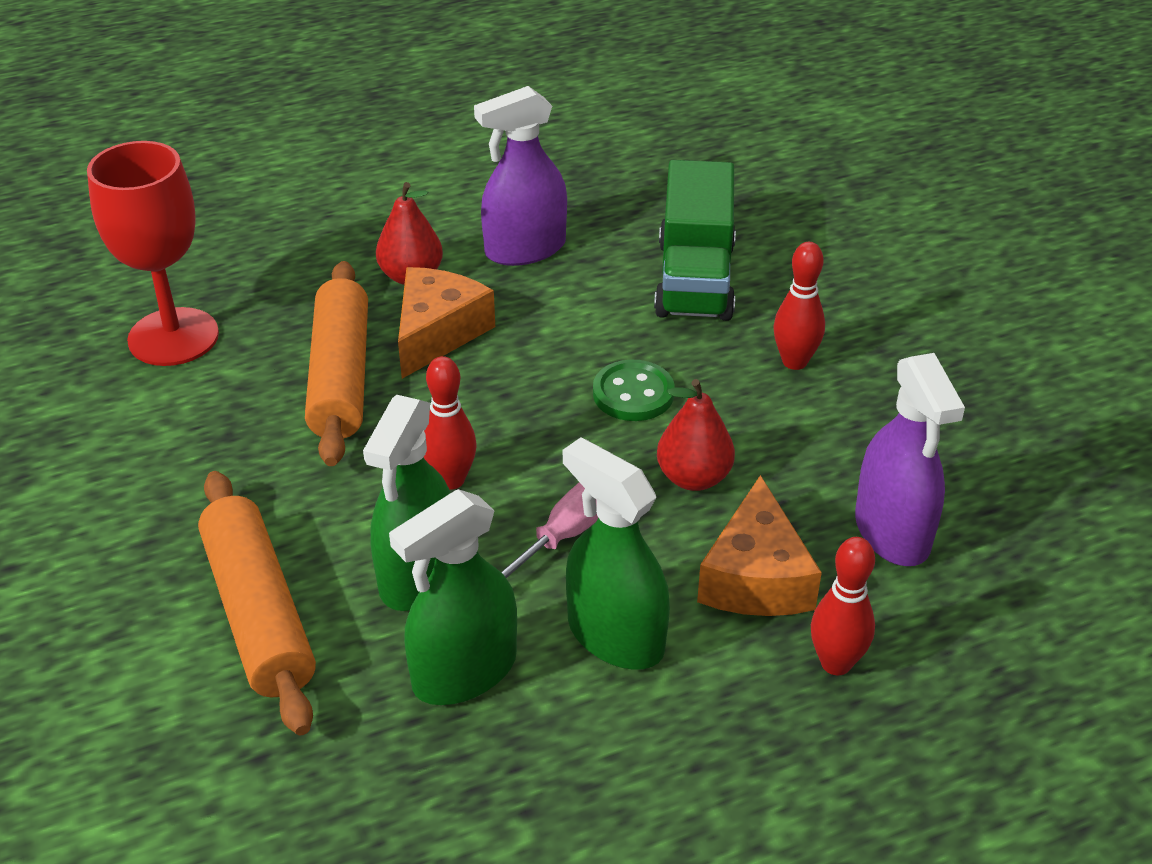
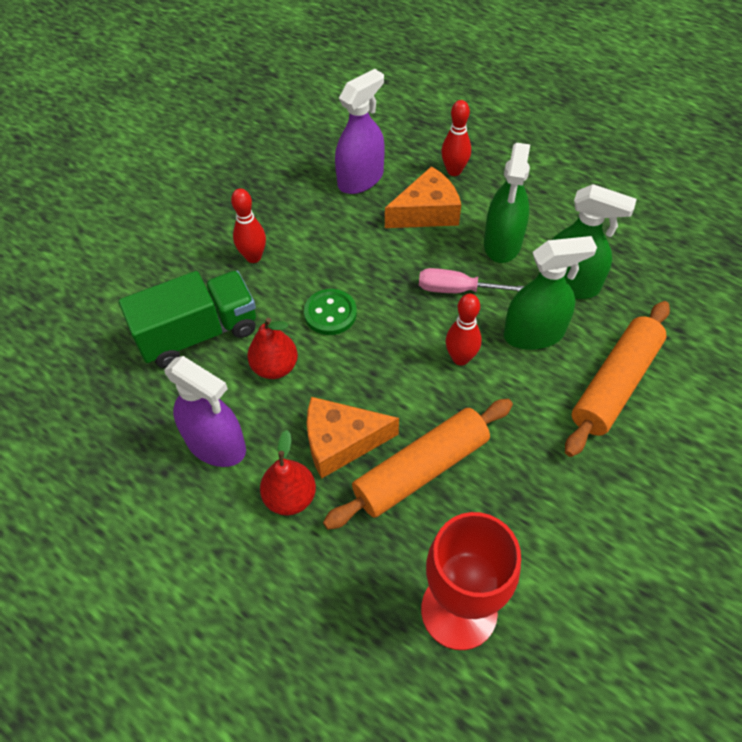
camera: 120 degrees left, 15 degrees up
red pear [657,379,735,491] -> red pear moved to [247,318,298,379]

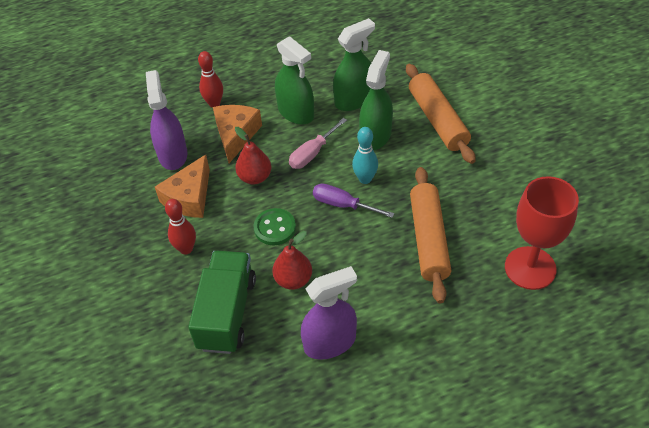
camera: 55 degrees left, 5 degrees down
red pear [260,430,316,516] -> red pear moved to [235,127,271,185]
orange cheese [307,397,399,478] -> orange cheese moved to [155,155,210,218]
red bowling pin [446,294,482,366] -> turquoise bowling pin [352,127,378,184]
none -> purple screwdriver [313,183,394,218]

